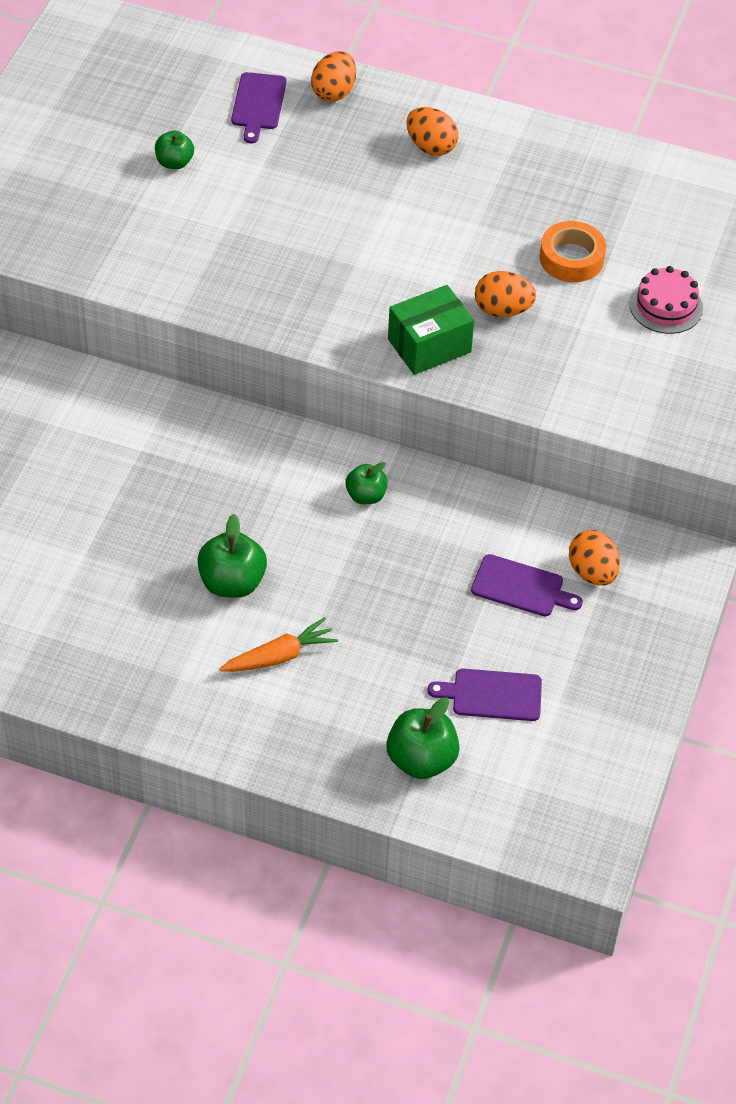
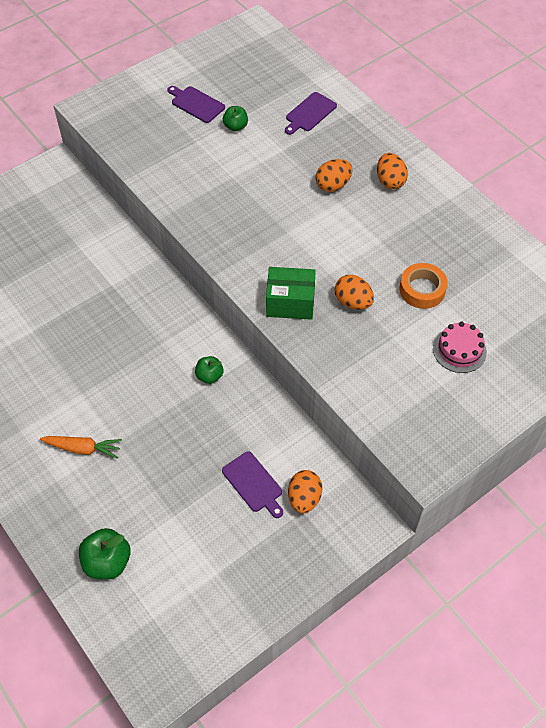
camera: 35 degrees right, 5 degrees up
green apple [197,514,267,598] -> none
orange egg [311,51,356,102] -> orange egg moved to [316,159,352,192]
purple cutting board [428,669,542,721] -> purple cutting board moved to [167,86,225,123]

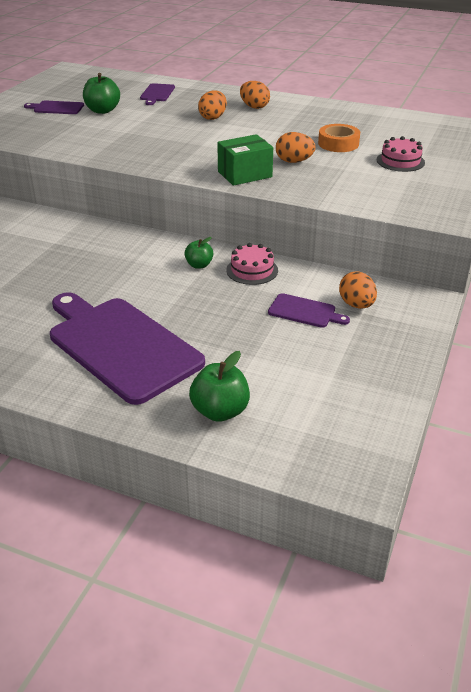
camera: 30 degrees left, 20 degrees down
orange carrot [40,436,122,459] -> purple cutting board [50,292,205,405]
green apple [223,106,248,131] -> green apple [83,73,120,114], size x1.59
none -> pink cake [226,243,278,285]

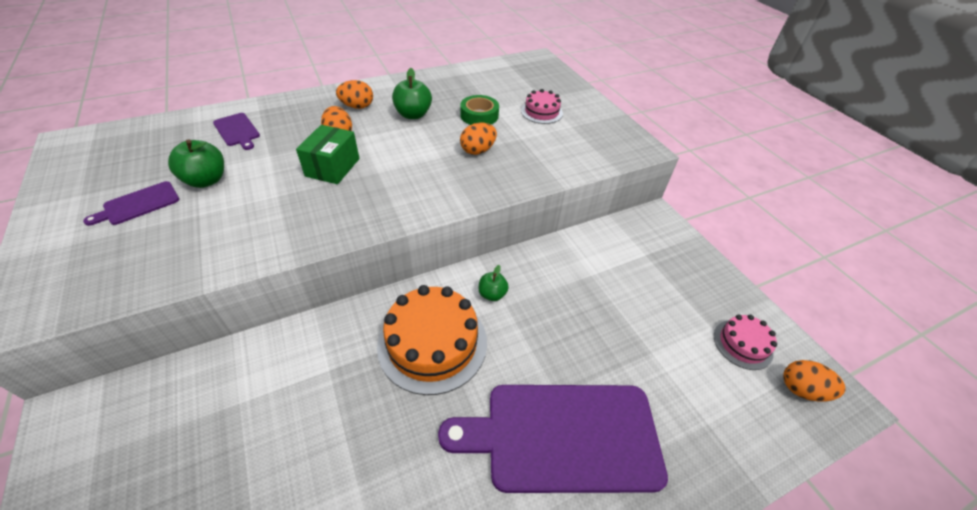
camera: 50 degrees left, 10 degrees up
green apple [189,351,250,422] -> green apple moved to [392,68,432,119]
green box [217,134,273,186] -> green box moved to [296,125,360,184]
pink cake [226,243,278,285] -> pink cake moved to [714,315,777,370]
purple cutting board [268,293,350,328] -> none
orange tape [318,124,360,152] -> green tape [460,95,499,125]
orange egg [339,271,377,309] -> orange egg moved to [783,360,846,402]
none -> orange cake [377,285,487,395]

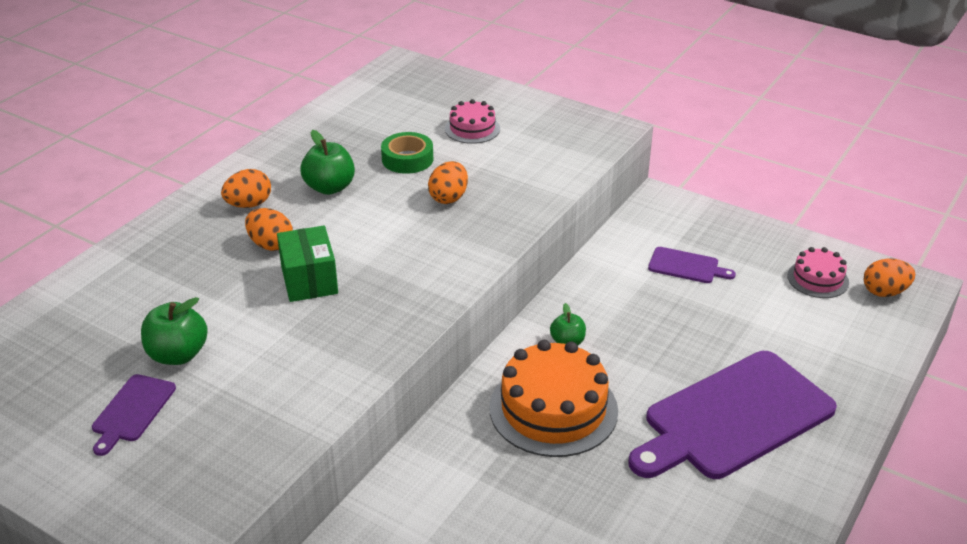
camera: 30 degrees left, 10 degrees down
purple cutting board [213,113,260,150] -> purple cutting board moved to [648,247,736,283]

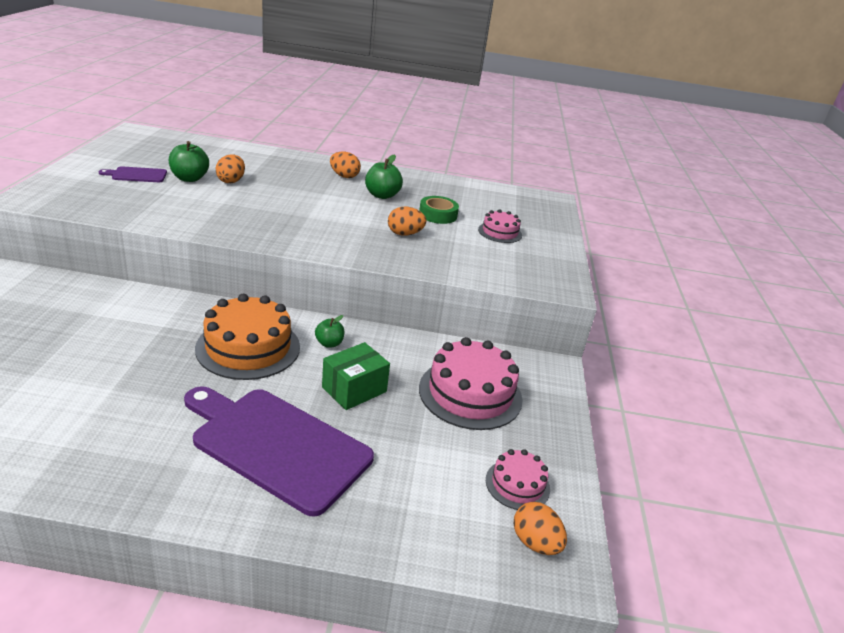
camera: 60 degrees right, 5 degrees down
orange egg [245,208,293,251] -> orange egg moved to [216,154,245,183]
green box [277,226,338,302] -> green box moved to [322,342,390,410]
purple cutting board [648,247,736,283] -> pink cake [419,337,522,430]

